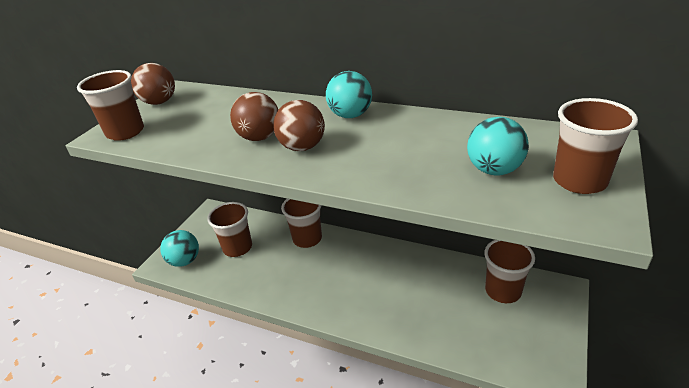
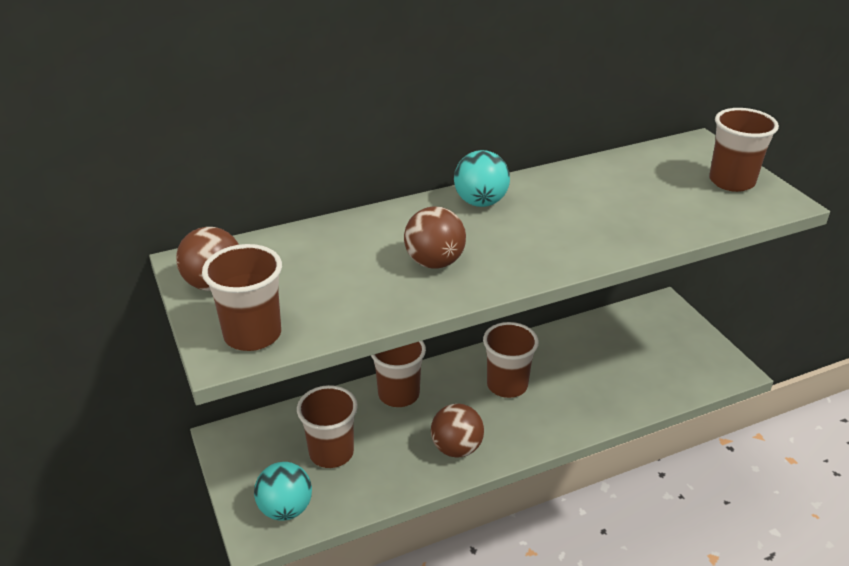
camera: 50 degrees left, 0 degrees up
brown ball [273,100,325,151] -> brown ball moved to [431,404,484,458]
turquoise ball [467,117,529,176] -> none
brown cup [484,240,535,303] -> brown cup moved to [483,322,539,398]

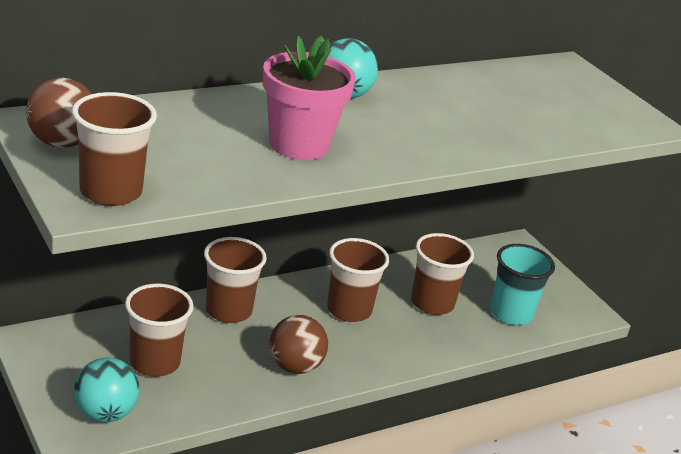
camera: 10 degrees left, 5 degrees down
brown ball [404,207,466,269] -> pink flower pot [263,36,356,160]
brown cup [709,108,779,192] -> brown cup moved to [411,233,474,315]
none -> turquoise cup [490,244,555,325]

